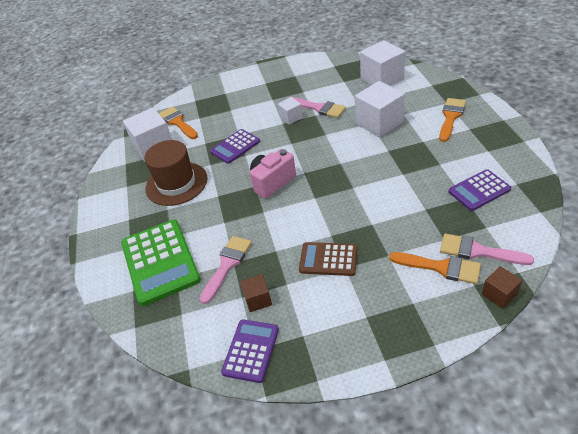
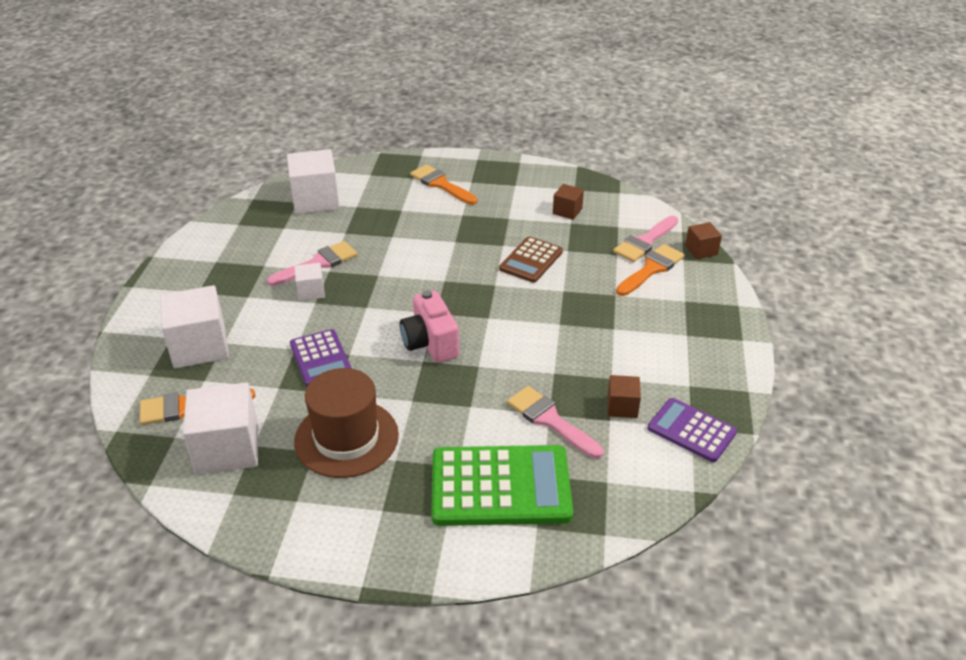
camera: 75 degrees left, 5 degrees down
brown calculator [299,242,358,276] -> brown calculator moved to [499,236,563,283]
white cube [355,81,405,137] -> white cube moved to [160,285,229,369]
purple calculator [448,169,511,211] -> brown cube [553,184,584,220]

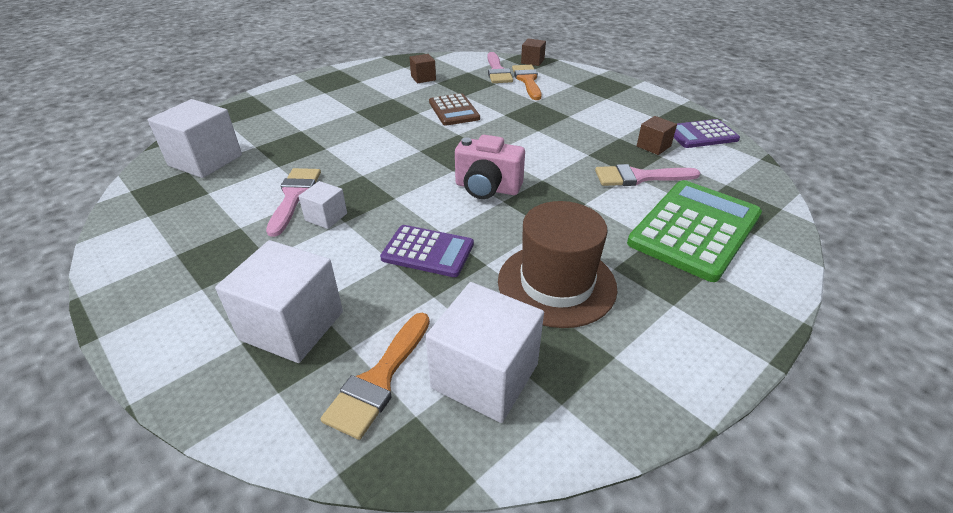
camera: 50 degrees left, 0 degrees up
orange brush [410,164,477,205] -> none

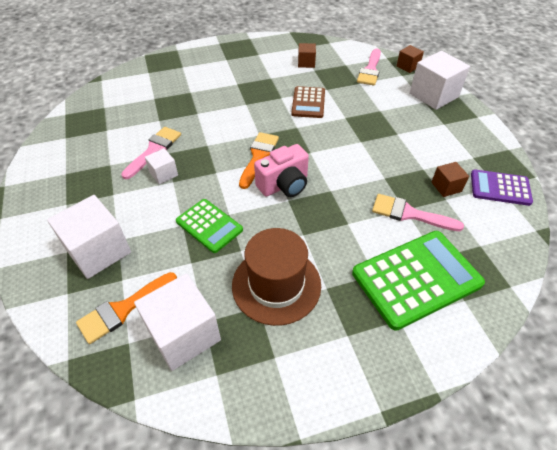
camera: 25 degrees right, 10 degrees up
white cube [148,99,242,178] -> white cube moved to [410,51,470,110]
purple calculator [380,225,474,277] -> green calculator [176,199,243,253]
pink camera [455,135,525,199] -> pink camera turned 75 degrees counterclockwise [254,144,309,197]
orange brush [512,65,542,100] -> orange brush moved to [239,132,279,189]

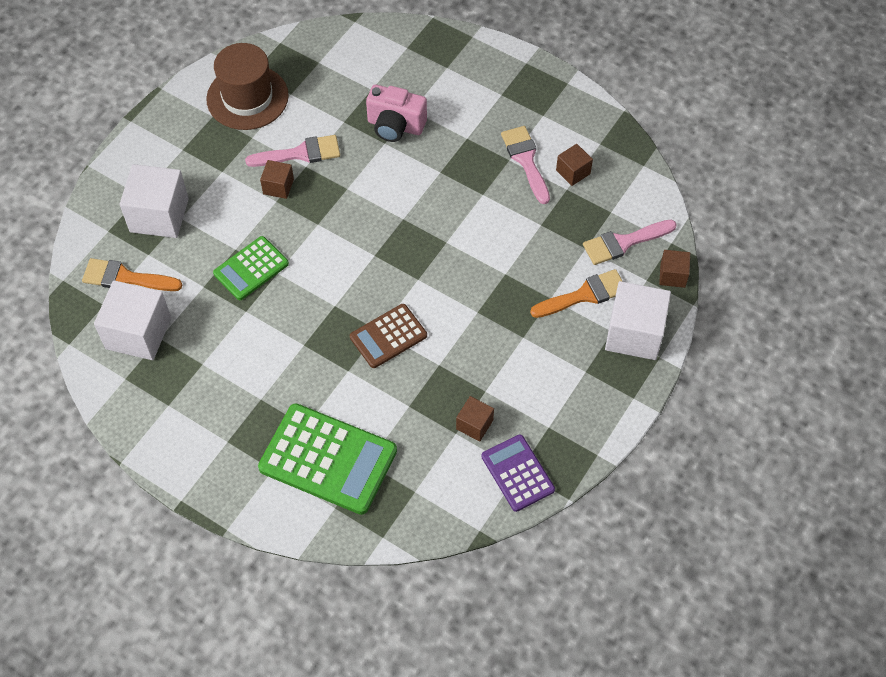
camera: 50 degrees right, 10 degrees up
white cube [145,148,178,184] -> brown cube [260,160,294,199]
green calculator [176,199,243,253] -> green calculator turned 45 degrees clockwise [213,236,289,300]
brown hat [232,228,321,326] -> brown hat moved to [206,43,289,130]
orange brush [239,132,279,189] -> orange brush moved to [530,269,623,318]
pink camera [254,144,309,197] -> pink camera moved to [366,85,427,142]
brown calculator [291,86,325,118] -> brown calculator moved to [350,304,427,368]
pink brush [372,194,464,231] -> pink brush moved to [501,126,550,204]

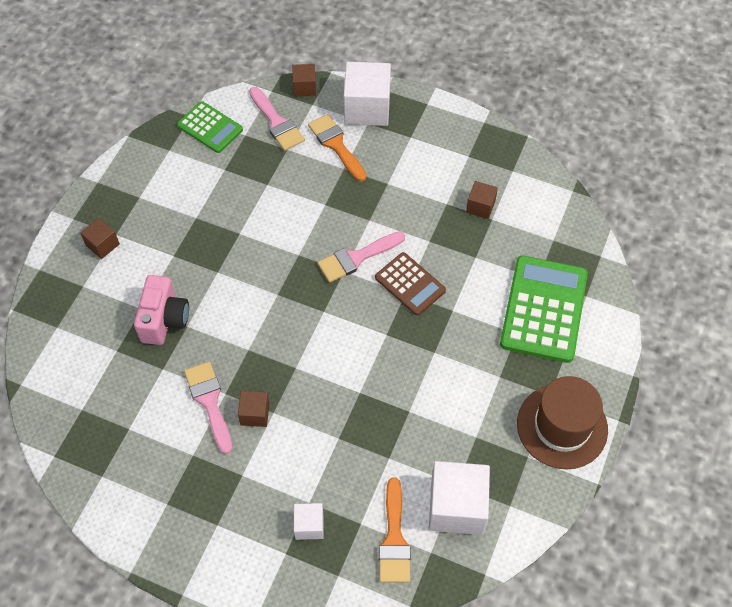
camera: 100 degrees left, 0 degrees up
white cube [120,164,189,238] -> white cube [294,503,324,540], size x0.52
brown hat [206,43,289,130] -> brown hat moved to [517,376,608,469]
green calculator [213,236,289,300] -> green calculator moved to [177,101,243,153]
purple calculator [481,434,555,512] -> none
pink brush [501,126,550,204] -> pink brush moved to [317,231,405,283]
brown cube [556,144,593,186] -> brown cube moved to [80,218,120,259]

